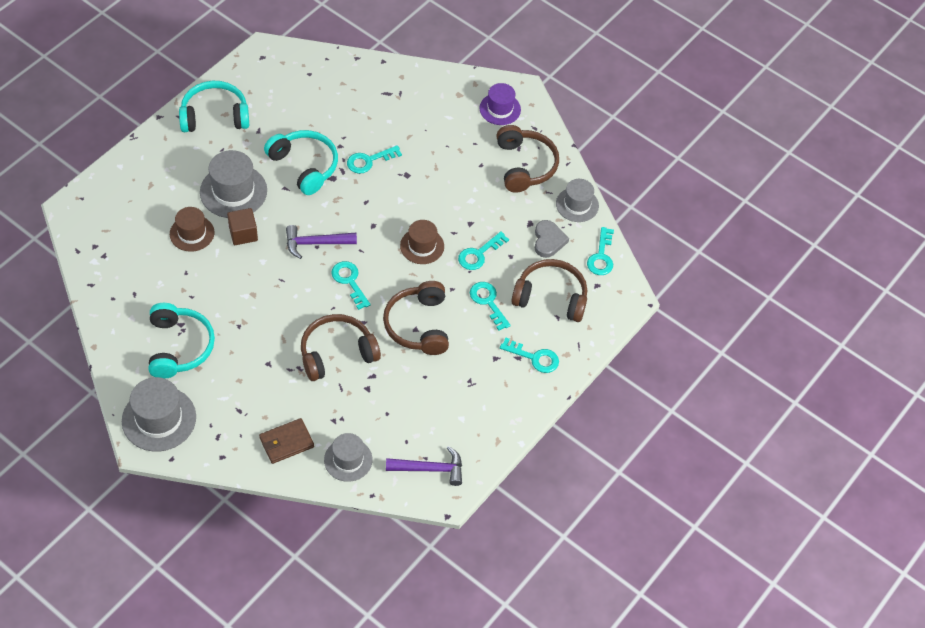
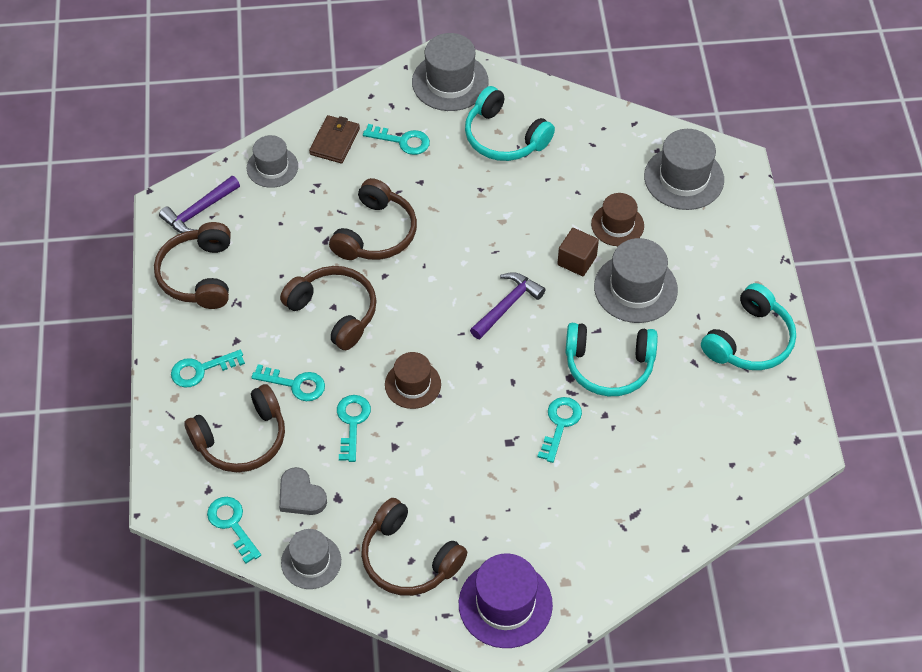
camera: 140 degrees right, 0 degrees up
turquoise key [331,261,371,310] -> turquoise key moved to [363,124,430,155]
purple hat [480,83,521,125] -> purple hat [459,554,553,648], size x1.54
none -> brown headphones [154,222,231,309]
none -> grey hat [644,129,724,210]

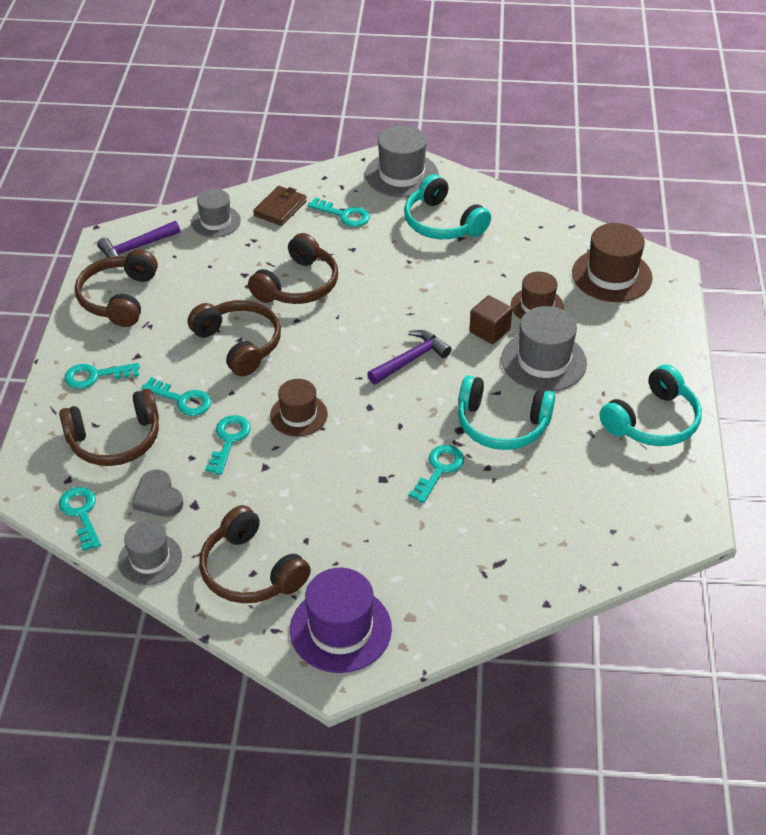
camera: 10 degrees right, 10 degrees down
grey hat [644,129,724,210] -> brown hat [572,223,653,302]

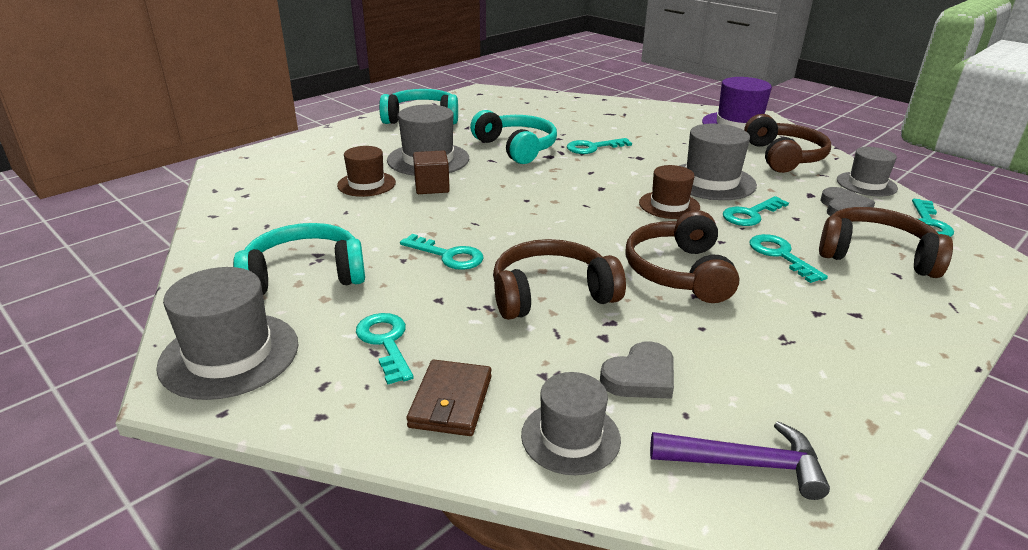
camera: 140 degrees left, 15 degrees down
turquoise key [64,363,140,389] -> turquoise key moved to [400,234,483,270]
brown headphones [75,249,158,327] -> none
brown wallet [253,186,307,226] -> brown wallet turned 60 degrees counterclockwise [406,360,492,436]
purple hammer [367,330,452,384] -> none
turquoise headphones [404,174,491,239] -> turquoise headphones turned 105 degrees counterclockwise [233,223,365,295]
brown hat [572,223,653,302] -> none
none -> grey heart [600,341,674,399]
none -> grey hat [679,124,757,200]

